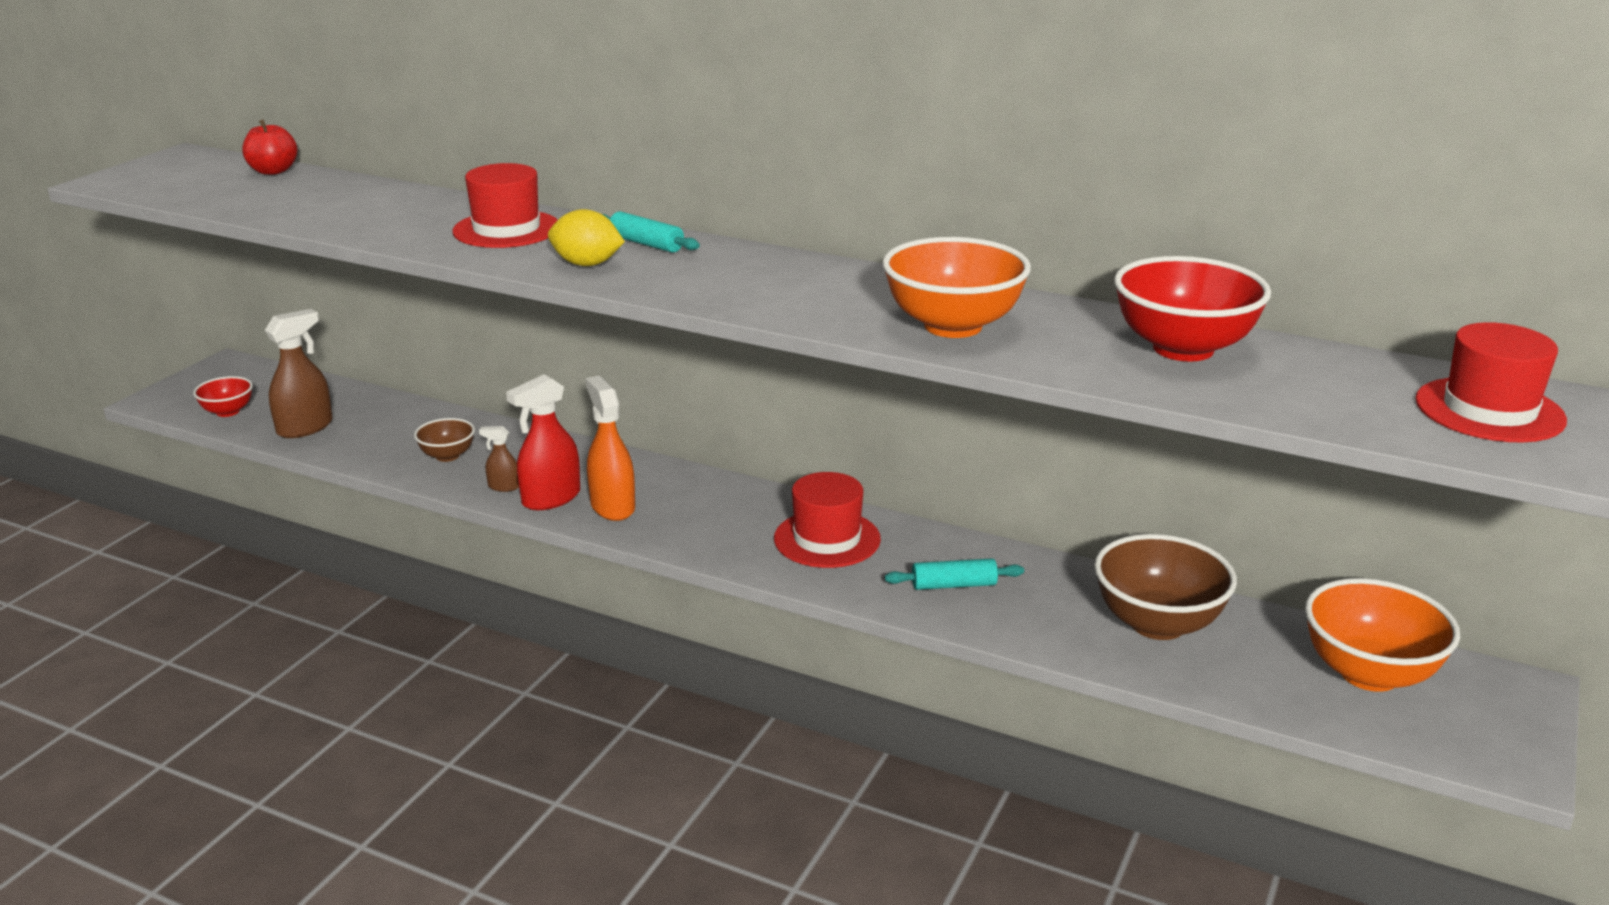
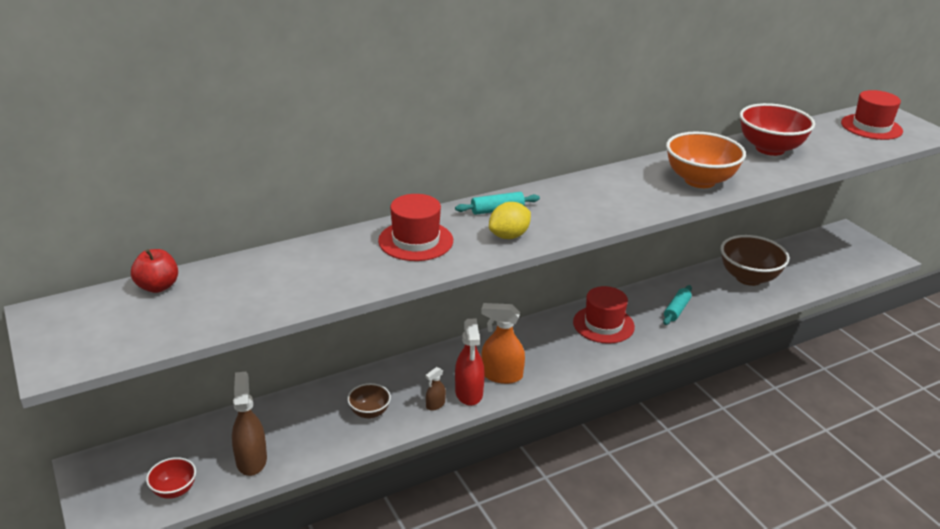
camera: 55 degrees left, 5 degrees up
orange bowl [1305,578,1460,692] -> none

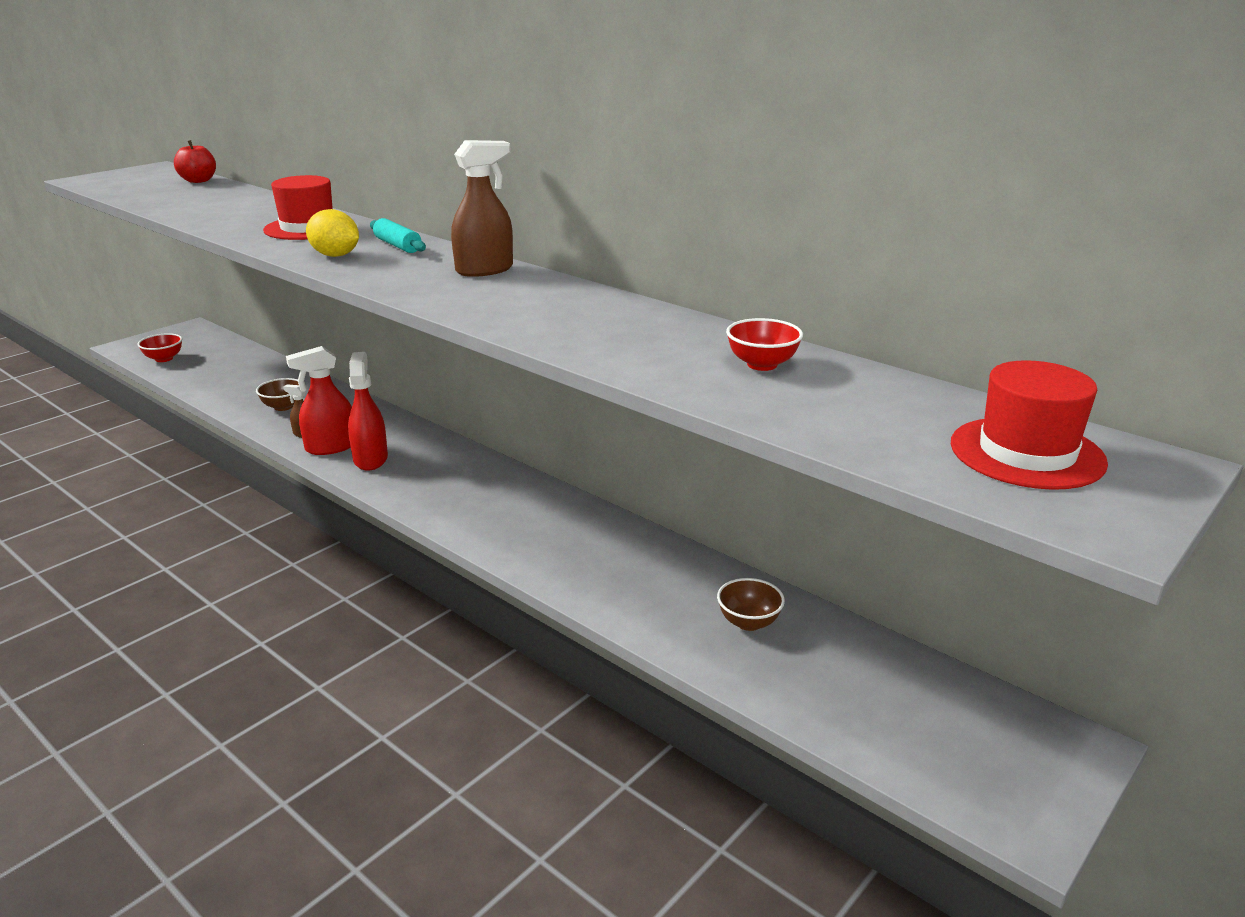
camera: 70 degrees right, 5 degrees down
brown spray bottle [232,372,267,476] -> brown spray bottle moved to [451,140,513,277]
orange spray bottle [481,303,525,384] -> red spray bottle [348,352,388,471]
red hat [573,286,635,344] -> none
turquoise rolling pin [663,285,692,325] -> none
orange bowl [666,132,746,188] -> none
brown bowl [721,235,789,286] -> brown bowl [717,578,785,631], size x0.53
red bowl [739,103,815,156] -> red bowl [726,318,803,371], size x0.53

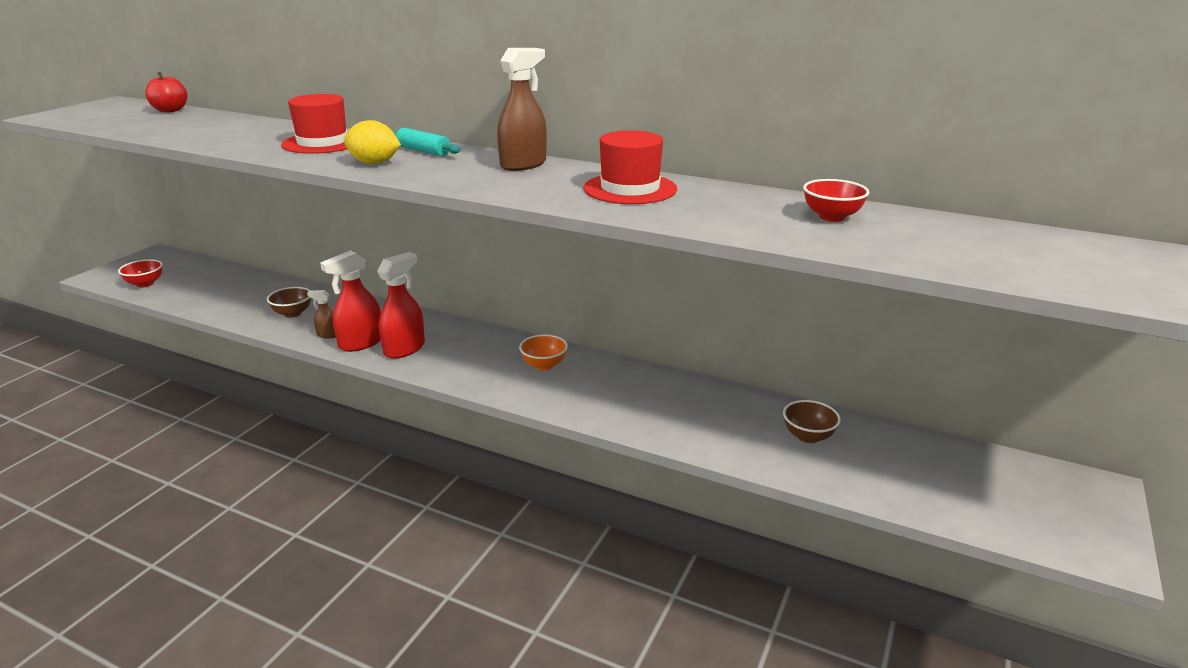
camera: 15 degrees left, 0 degrees up
red spray bottle [348,352,388,471] -> red spray bottle turned 60 degrees clockwise [377,252,425,359]
red hat [951,360,1108,490] -> red hat moved to [583,130,677,204]
none -> orange bowl [519,334,568,370]

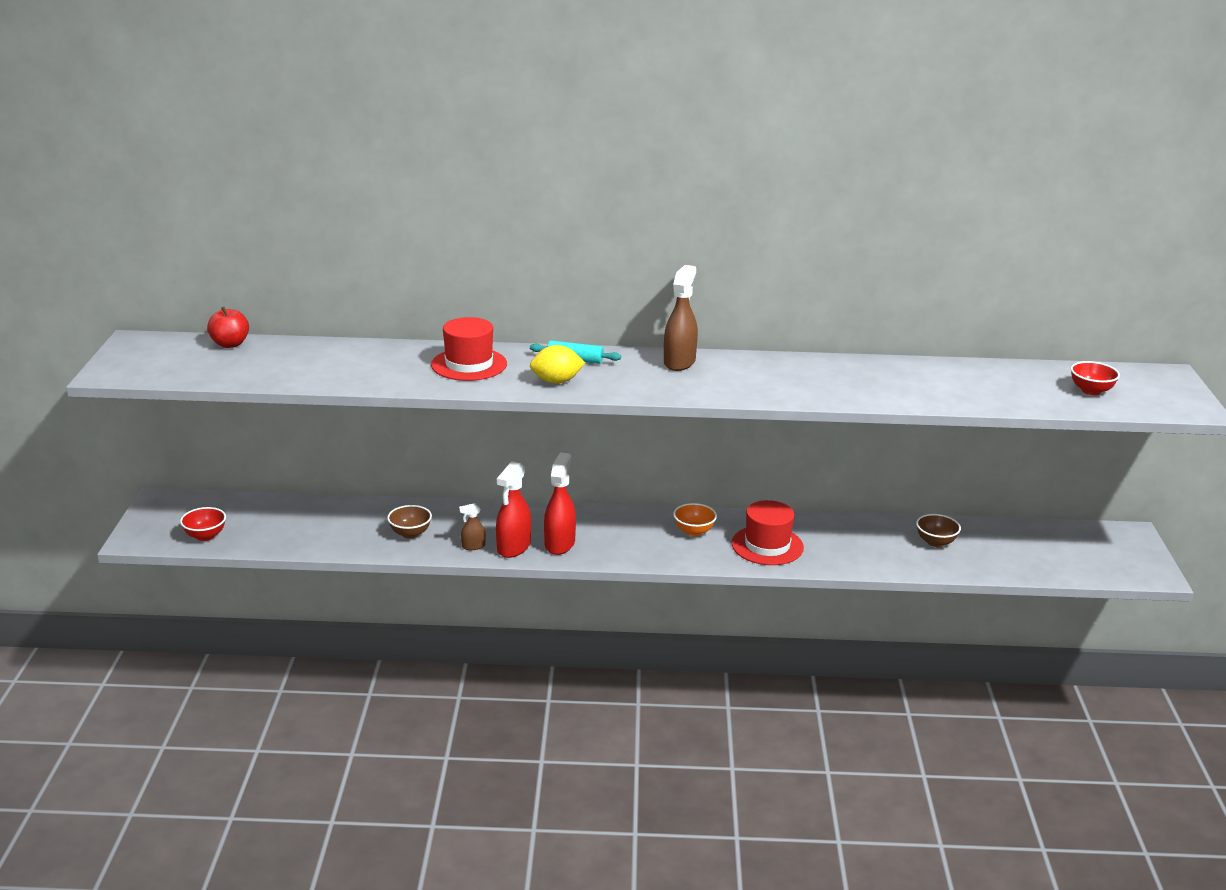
camera: 25 degrees left, 0 degrees up
red hat [583,130,677,204] -> red hat moved to [732,500,804,565]
red bowl [803,179,869,222] -> red bowl moved to [1071,361,1120,395]

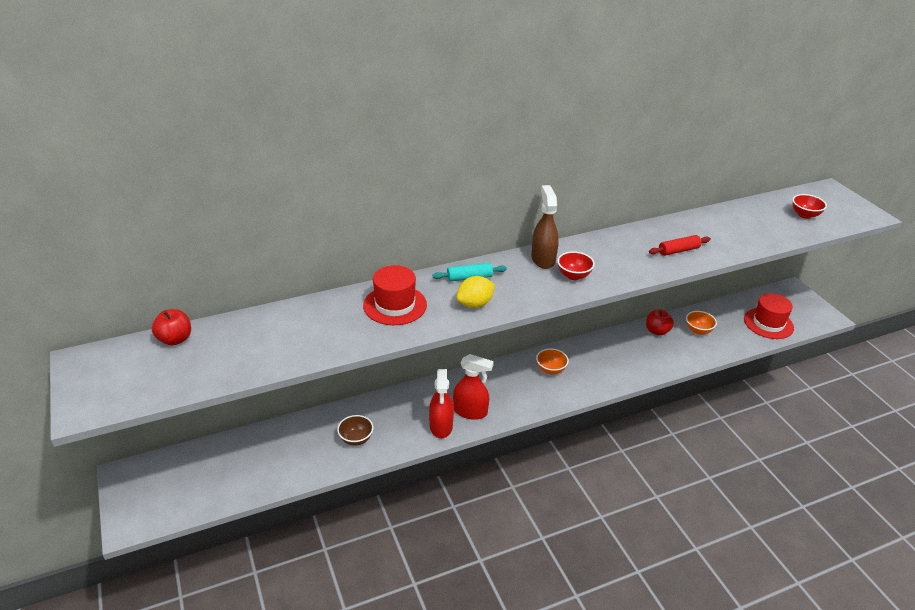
camera: 25 degrees left, 10 degrees up
red bowl [180,507,226,541] -> red bowl moved to [557,251,595,280]
brown spray bottle [459,503,485,550] -> none
red spray bottle [544,452,576,555] -> red spray bottle turned 120 degrees clockwise [453,354,494,420]
red hat [732,500,804,565] -> red hat moved to [744,294,794,339]
brown bowl [916,514,961,547] -> orange bowl [686,311,717,335]
none -> red apple [646,310,674,336]
none -> red rolling pin [649,235,711,256]

